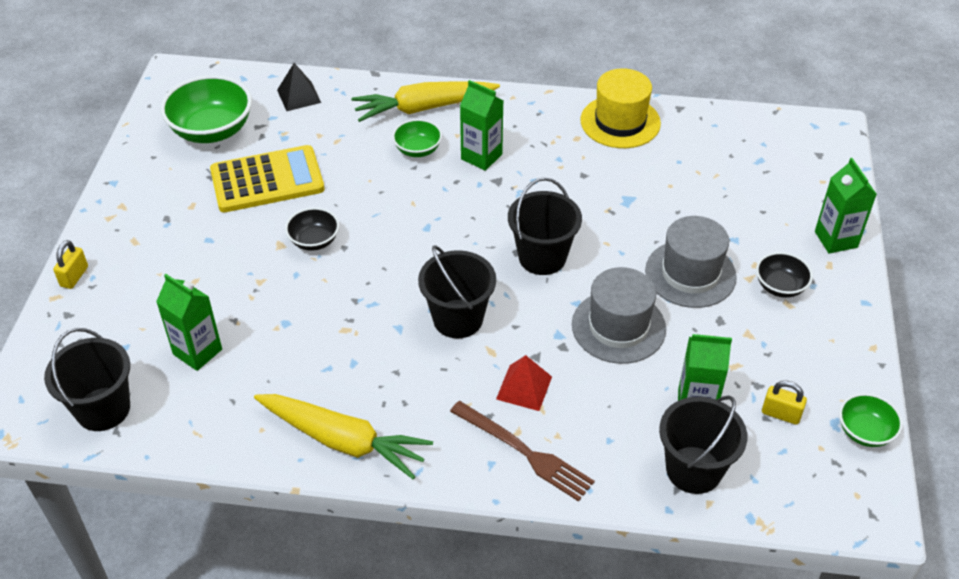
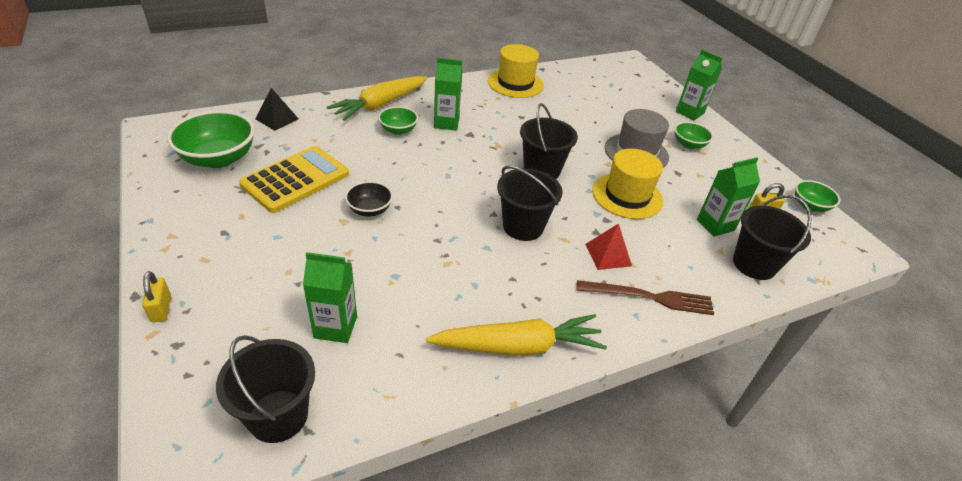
camera: 35 degrees left, 5 degrees down
grey hat [572,267,666,364] -> yellow hat [592,149,663,219]
black bowl [756,252,813,298] -> green bowl [674,122,713,149]

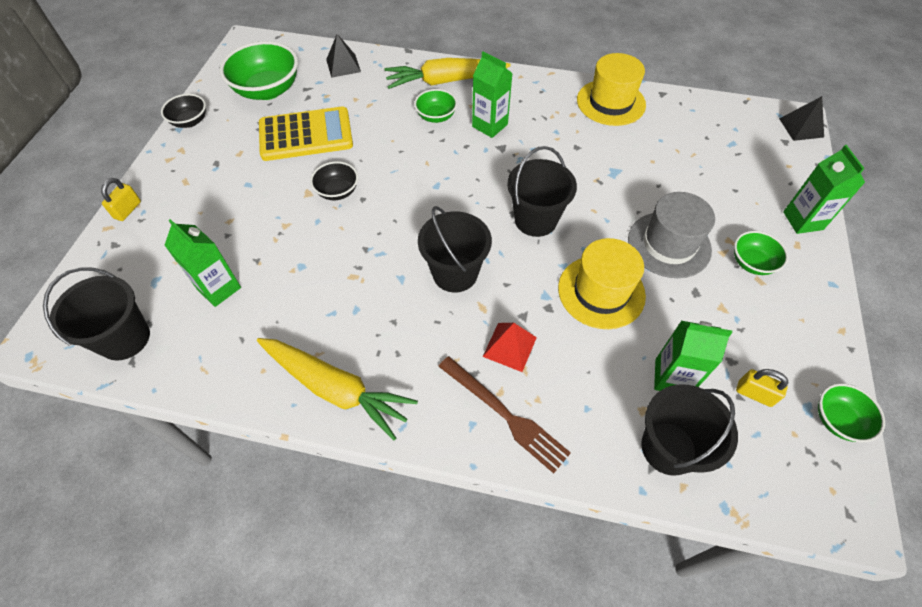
camera: 40 degrees right, 15 degrees up
none -> black bowl [161,94,206,128]
none -> black pyramid [779,96,824,141]

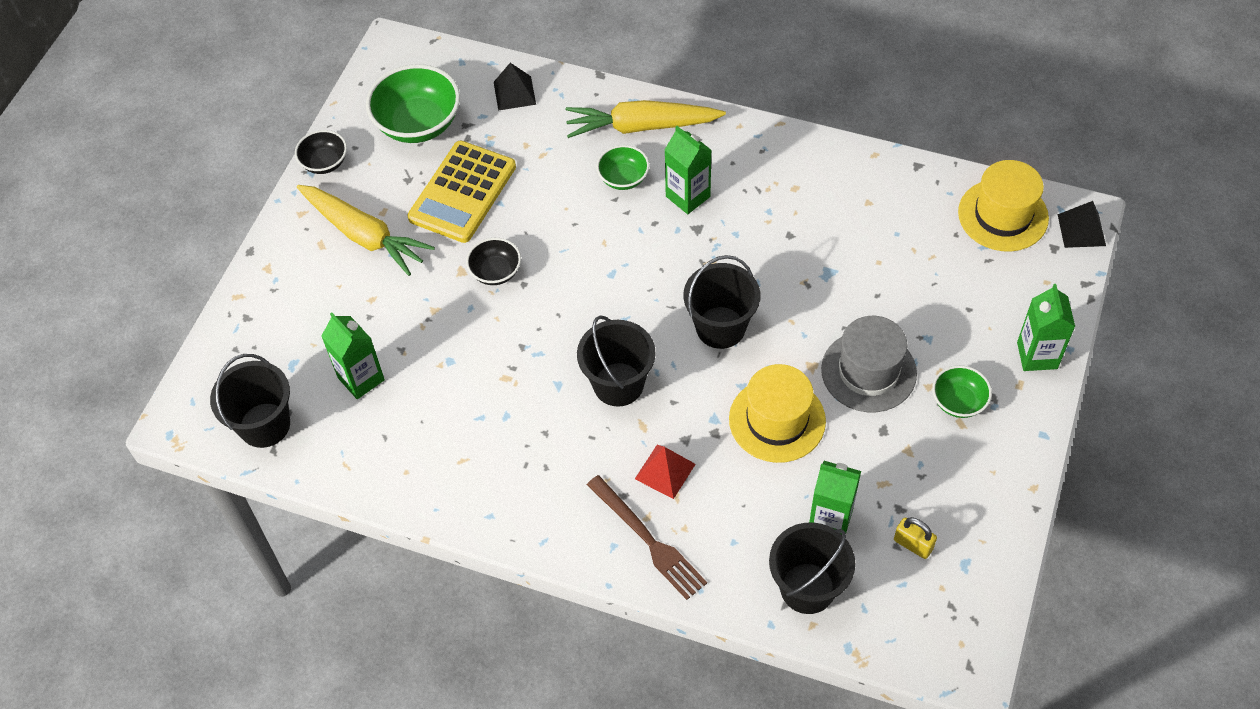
camera: 10 degrees right, 0 degrees up
yellow padlock [101,178,141,221] -> none
yellow carrot [257,338,418,441] -> yellow carrot moved to [297,185,435,276]
yellow calculator [259,106,353,161] -> yellow calculator turned 120 degrees clockwise [408,141,516,243]
yellow hat [577,53,646,126] -> yellow hat moved to [958,160,1049,251]
green bowl [818,383,885,443] -> none

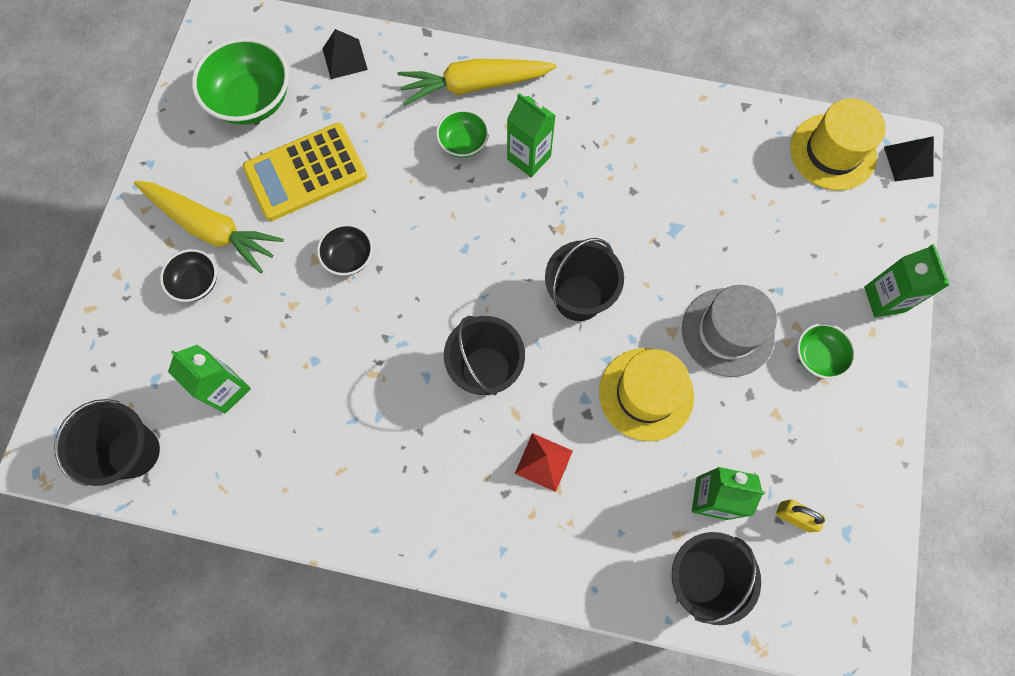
camera: 10 degrees left, 15 degrees up
black bowl [295,130,347,174] -> black bowl moved to [160,249,217,302]
yellow calculator [408,141,516,243] -> yellow calculator turned 45 degrees clockwise [243,123,367,221]
brown fork [587,475,707,600] -> none

